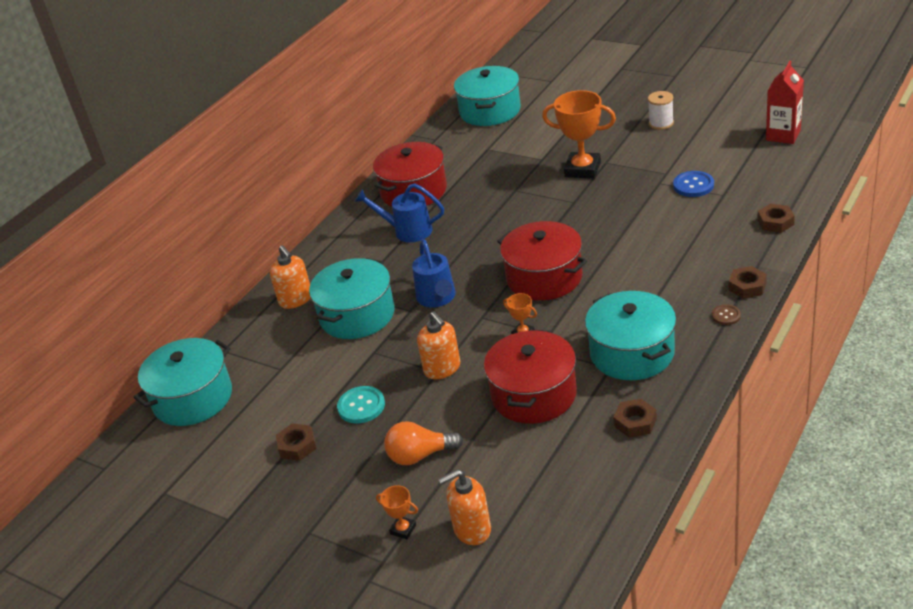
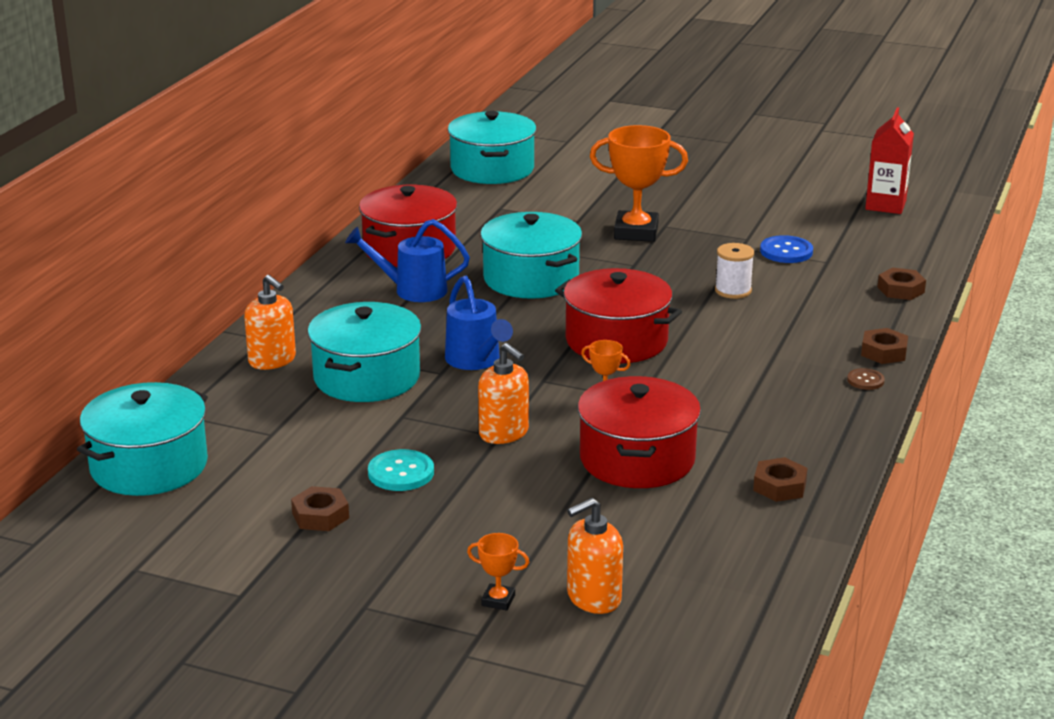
camera: 15 degrees left, 10 degrees down
orange light bulb [384,421,463,465] -> none
turquoise pot [585,291,676,380] -> turquoise pot moved to [480,212,582,299]
white spool [648,91,674,130] -> white spool moved to [715,243,754,299]

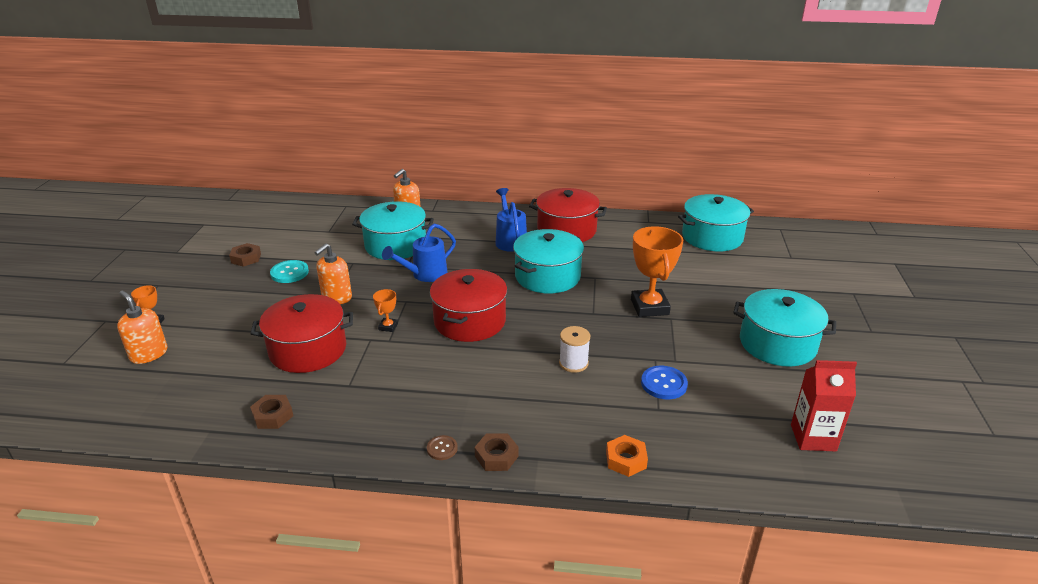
camera: 75 degrees right, 5 degrees up
turquoise pot [77,382,208,496] -> turquoise pot moved to [733,289,836,367]
brown nut [878,267,926,300] -> orange nut [606,435,648,477]

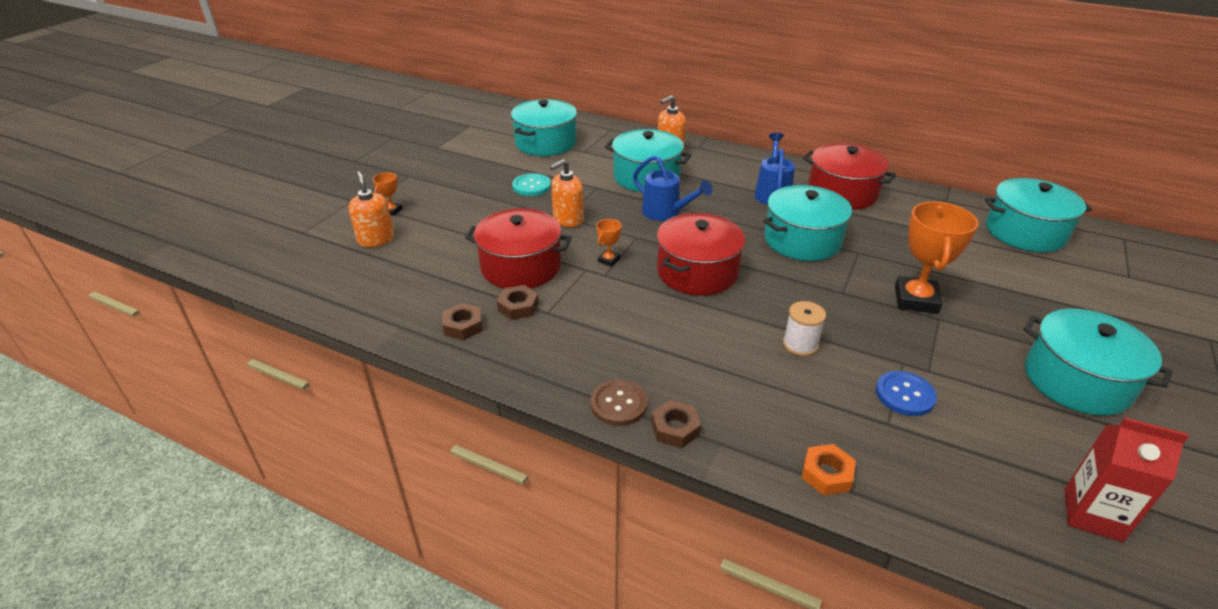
camera: 20 degrees right, 5 degrees up
brown nut [229,243,261,267] -> brown nut moved to [497,285,539,320]
blue watering can [382,224,456,282] -> blue watering can turned 120 degrees counterclockwise [633,155,713,221]
brown button [427,435,458,460] -> brown button [590,379,648,426], size x1.65
none -> turquoise pot [511,99,577,156]

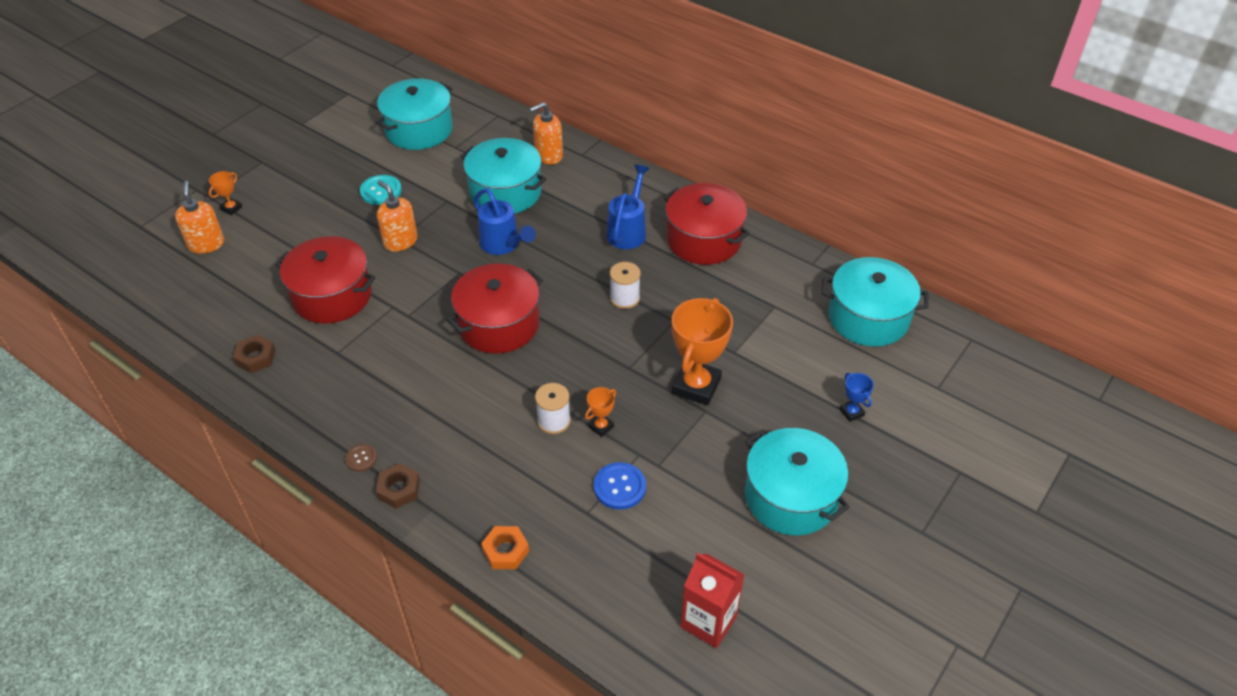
camera: 10 degrees right, 10 degrees up
brown nut [497,285,539,320] -> none
orange soap dispenser [550,159,584,227] -> orange soap dispenser turned 75 degrees clockwise [377,180,417,252]
brown button [590,379,648,426] -> brown button [345,444,377,472], size x0.61
orange trophy [596,219,622,267] -> orange trophy moved to [585,387,616,437]
turquoise pot [763,185,852,261] -> white spool [610,262,641,309]
none -> blue trophy [840,373,874,422]

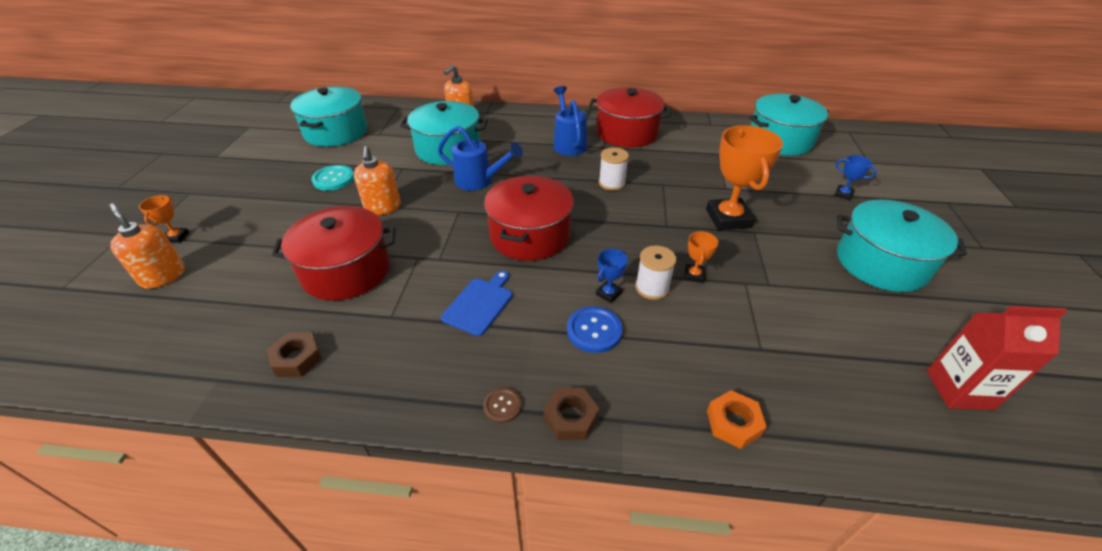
camera: 30 degrees left, 5 degrees down
orange soap dispenser [377,180,417,252] -> orange soap dispenser turned 120 degrees counterclockwise [354,146,401,215]
blue button [594,462,646,510] -> blue button moved to [567,306,623,353]
none -> blue cutting board [441,270,513,336]
none -> blue trophy [596,249,628,303]

